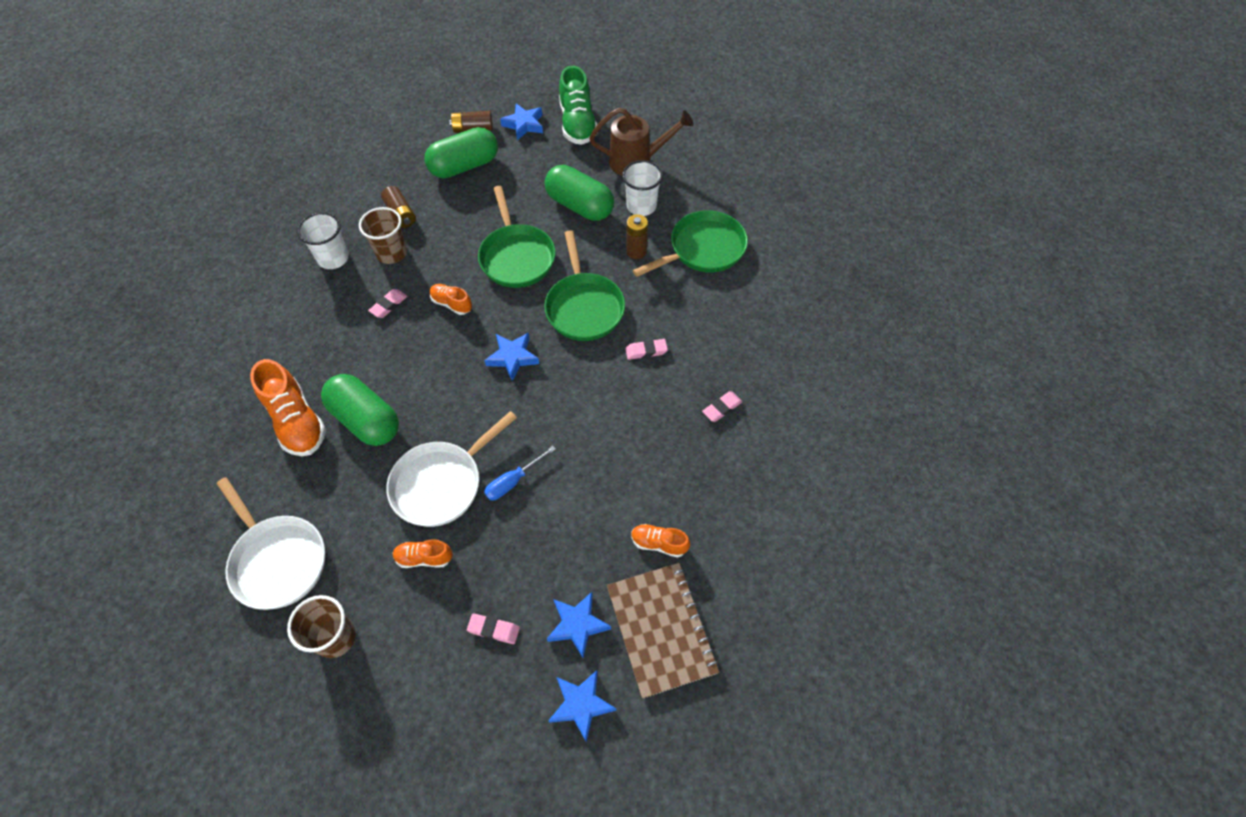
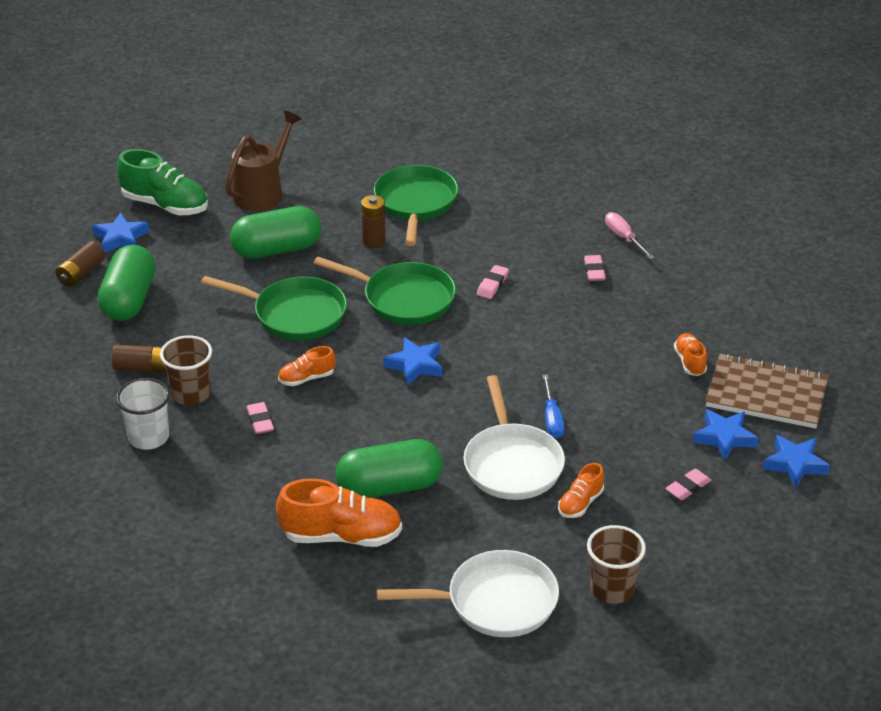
camera: 55 degrees left, 20 degrees down
white cup [622,160,663,216] -> none
orange shoe [631,524,690,558] -> orange shoe turned 120 degrees clockwise [674,333,707,376]
none -> pink screwdriver [605,212,655,259]

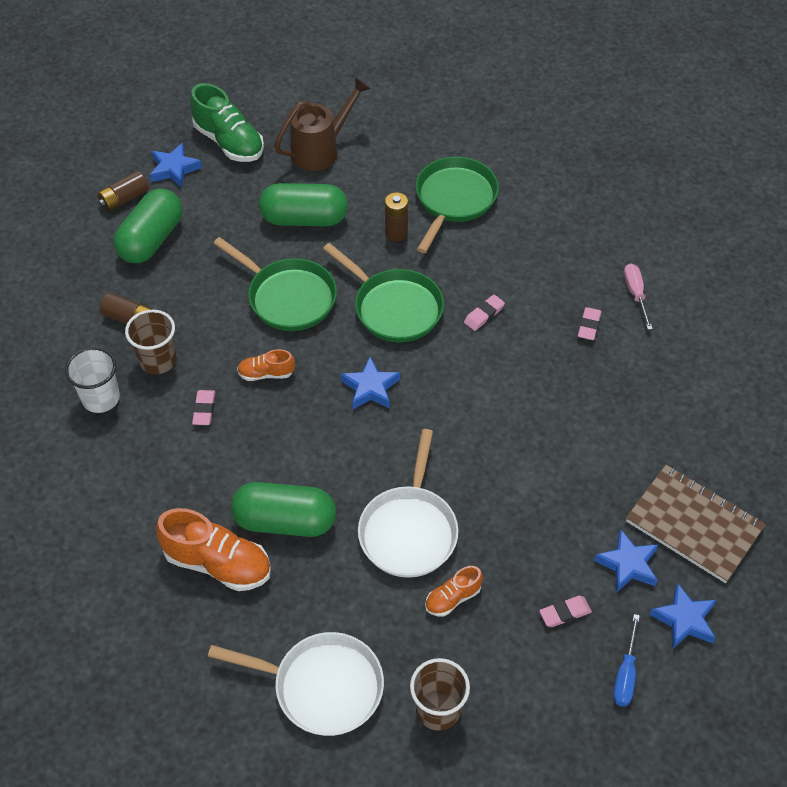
camera: 20 degrees right, 15 degrees up
blue screwdriver [543,374,565,438] -> blue screwdriver moved to [613,614,640,706]
orange shoe [674,333,707,376] -> none

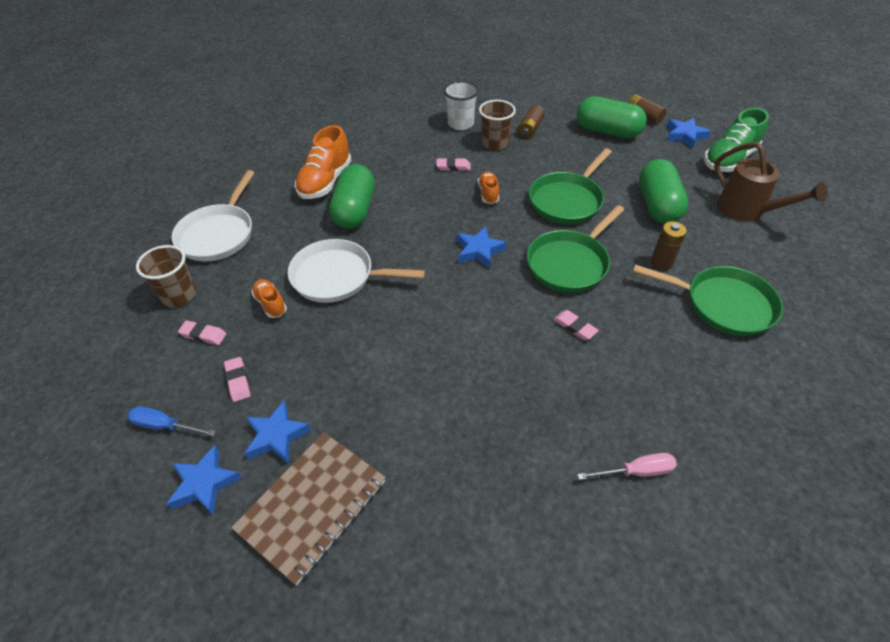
camera: 90 degrees right, 5 degrees down
pink eraser [578,307,601,340] -> pink eraser moved to [178,320,227,345]

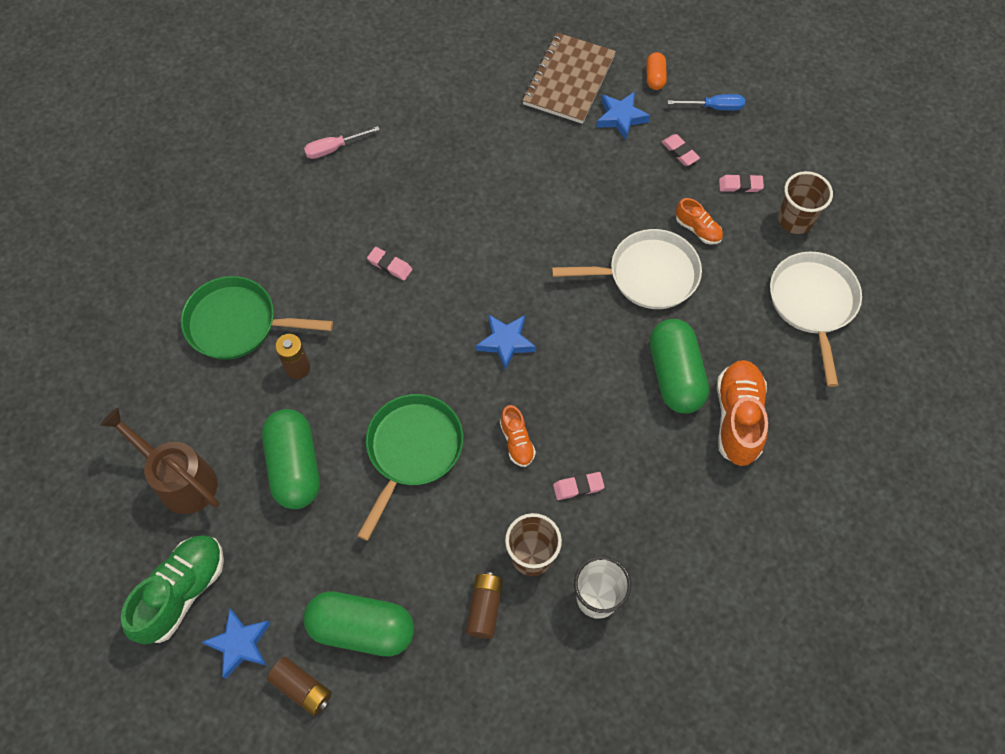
camera: 165 degrees right, 15 degrees up
blue star [166,445,242,515] -> orange capsule [646,52,667,90]
green pan [527,205,624,293] -> none

